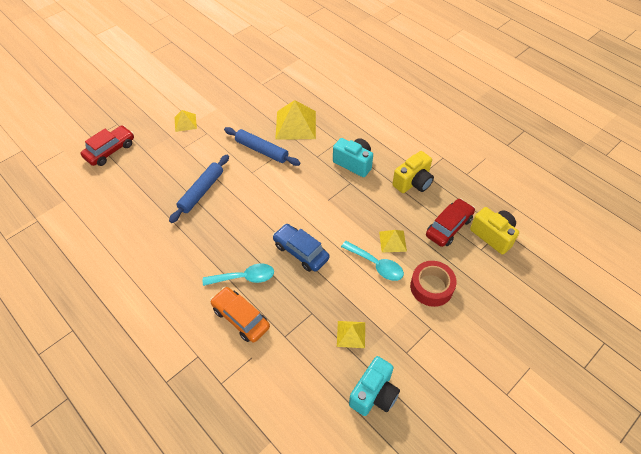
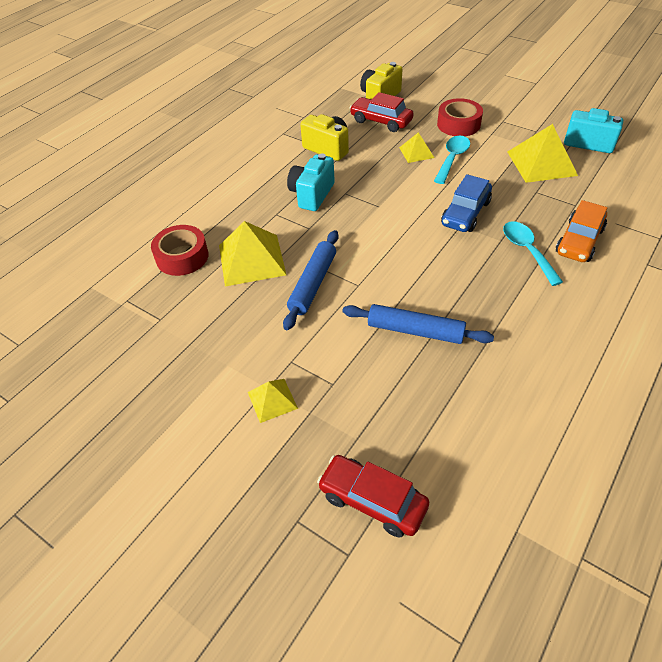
camera: 100 degrees left, 5 degrees down
yellow pyramid [337,321,365,348] -> yellow pyramid [508,124,578,183], size x1.85
none -> red tape [151,225,208,276]

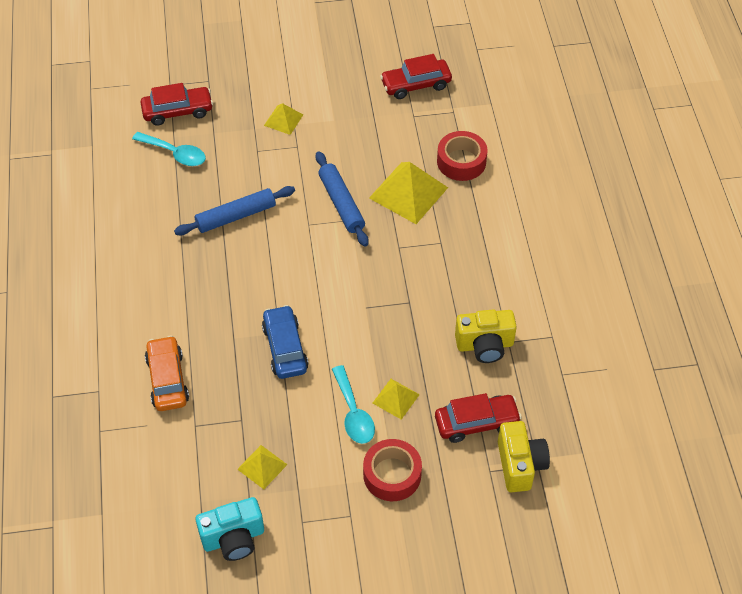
camera: 135 degrees right, 5 degrees up
turquoise camera [287,153,335,211] -> none
turquoise spoon [503,221,563,286] -> turquoise spoon moved to [132,132,206,166]
yellow pyramid [508,124,578,183] -> yellow pyramid [237,445,288,489], size x0.54
none -> red car [380,54,452,99]

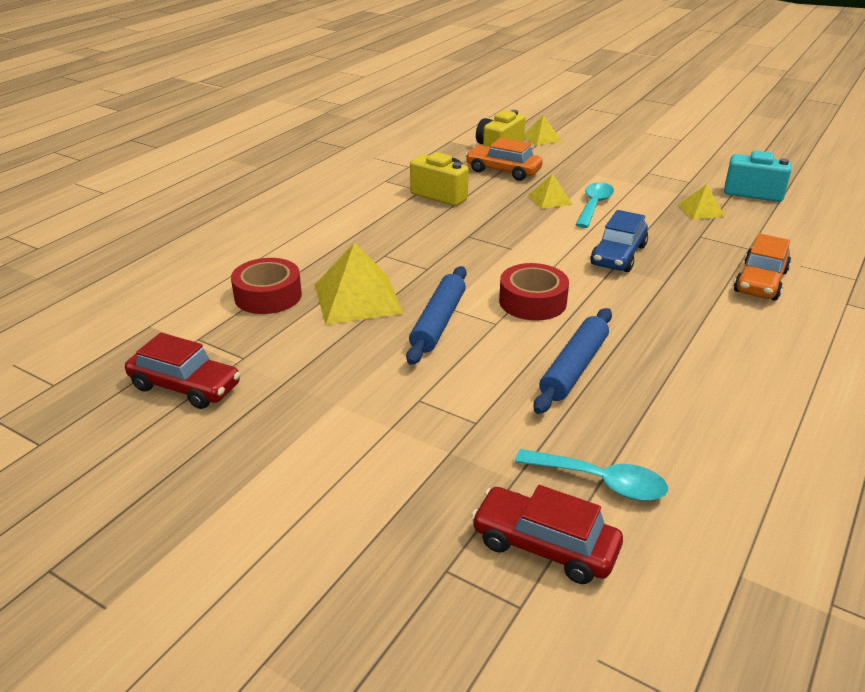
camera: 140 degrees left, 20 degrees down
turquoise spoon [132,132,206,166] -> turquoise spoon turned 135 degrees clockwise [515,449,668,501]
blue rolling pin [174,186,295,236] -> blue rolling pin turned 75 degrees counterclockwise [534,308,612,414]
yellow pyramid [264,103,303,135] -> yellow pyramid moved to [524,115,561,145]
red tape [363,439,422,501] -> red tape moved to [499,263,569,321]
red car [435,393,522,443] -> orange car [465,138,543,181]

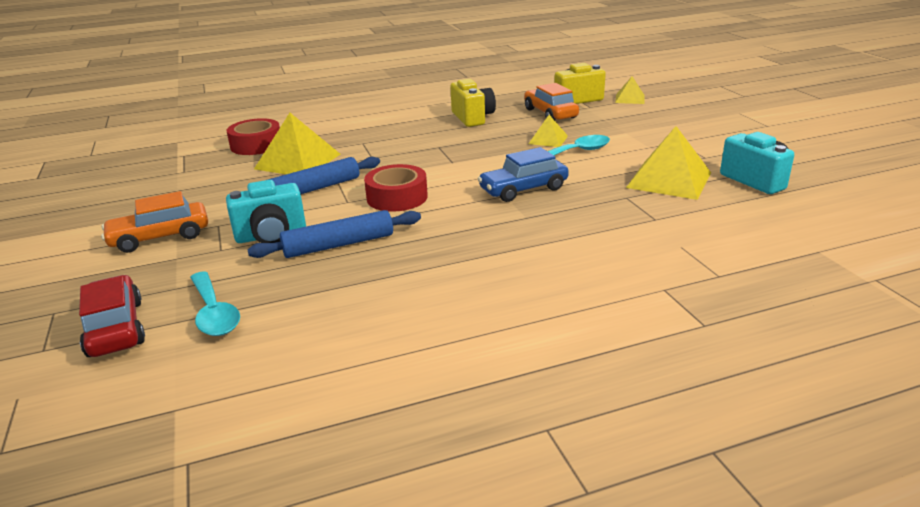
camera: 40 degrees right, 5 degrees down
red car [125,333,241,409] -> none
yellow pyramid [678,184,725,220] -> yellow pyramid [626,126,711,200], size x1.85
orange car [734,233,791,301] -> orange car moved to [101,191,208,253]
none -> turquoise camera [226,180,306,243]

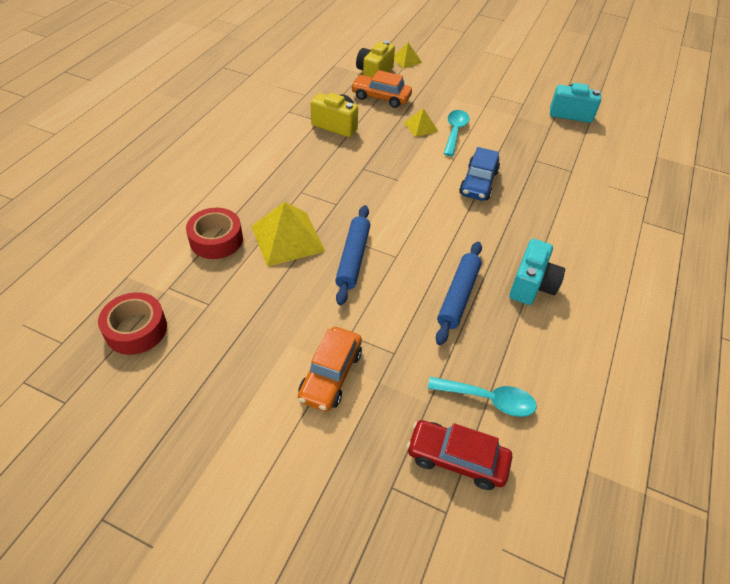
camera: 50 degrees left, 20 degrees up
turquoise camera [226,180,306,243] -> turquoise camera moved to [509,239,565,305]
red tape [364,164,428,212] -> red tape moved to [98,292,167,355]
yellow pyramid [626,126,711,200] -> none

